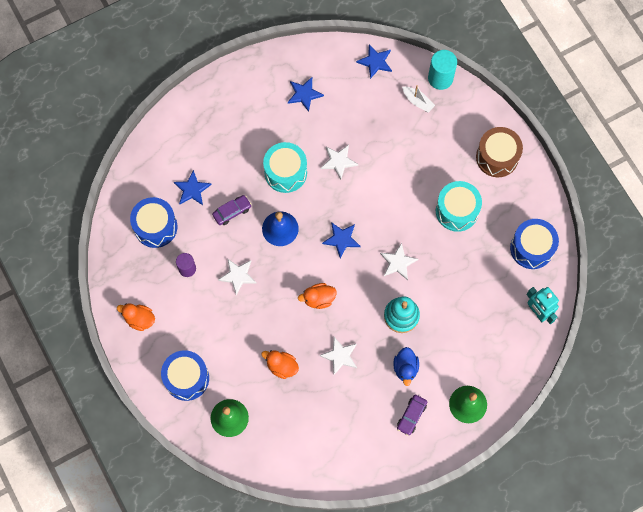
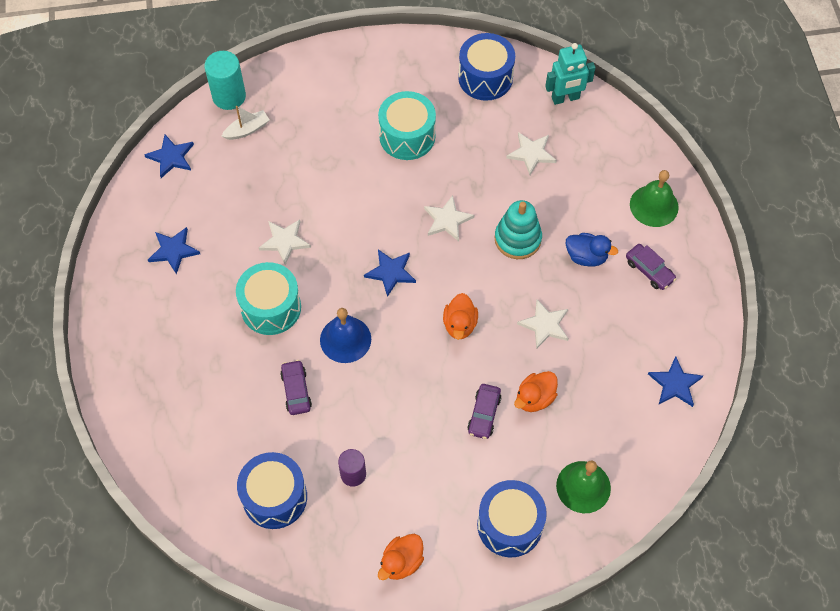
camera: 70 degrees left, 10 degrees down
blue star [174,170,212,205] -> blue star moved to [648,356,703,407]
white star [218,258,257,295] -> white star moved to [506,132,557,175]
brown drum [476,127,523,177] -> none
none -> purple car [467,384,501,439]

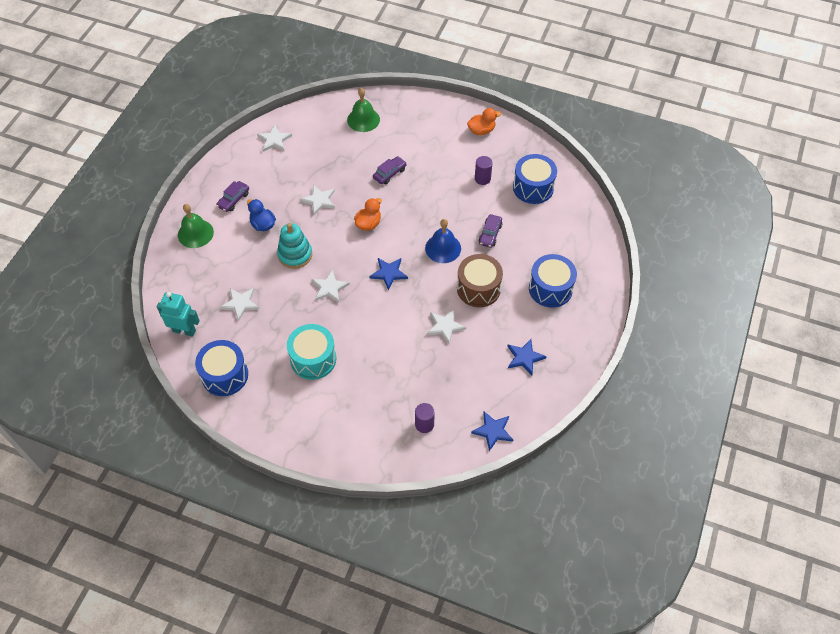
camera: 150 degrees left, 5 degrees down
turquoise cylinder [204,51,246,110] -> none
white boat [222,106,269,140] -> purple cylinder [415,403,435,433]
turquoise drum [236,262,301,335] -> brown drum [457,254,503,307]
blue drum [477,480,547,557] -> blue drum moved to [529,254,577,308]
orange duck [514,371,558,412] -> none
purple car [626,244,676,290] -> purple car turned 135 degrees counterclockwise [216,181,249,212]
blue star [648,356,703,407] -> white star [257,125,292,152]

